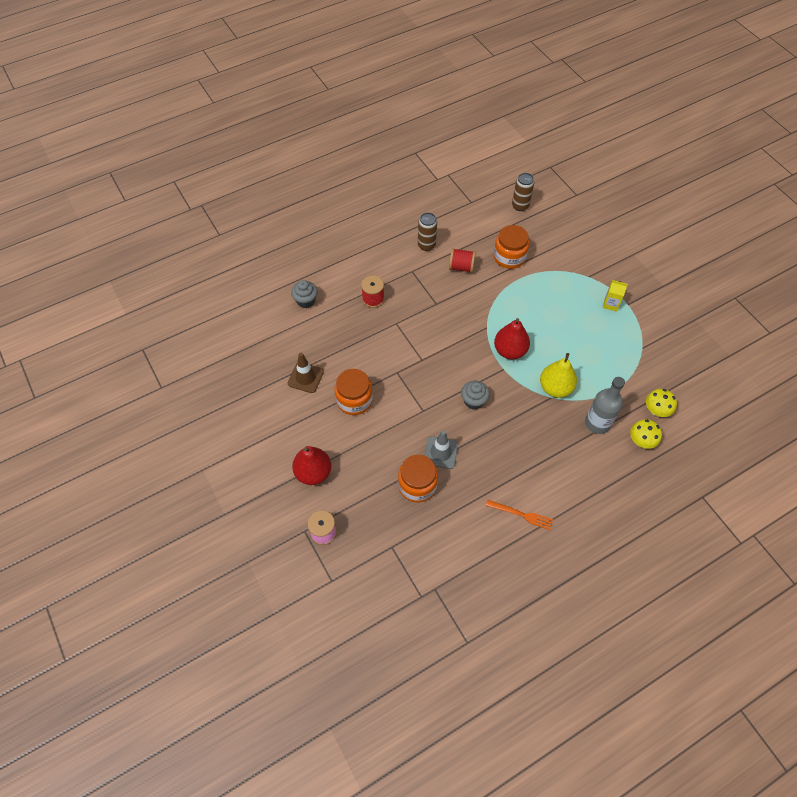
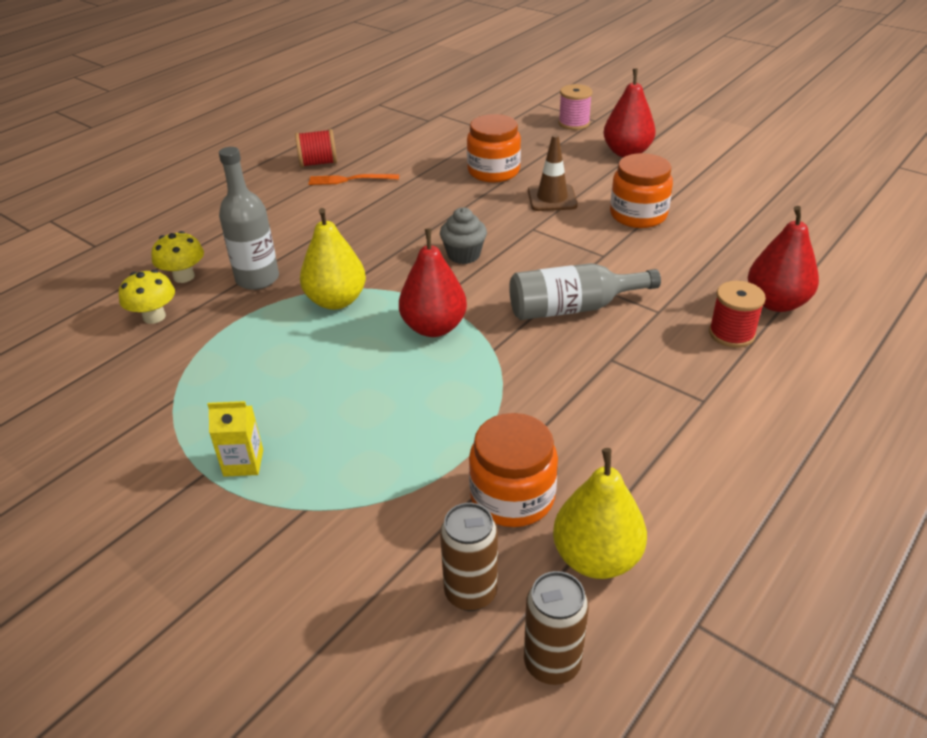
camera: 160 degrees right, 20 degrees down
brown traffic cone [288,353,324,393] -> brown traffic cone moved to [528,134,578,211]
grey cupcake [291,280,318,308] -> none
brown can [418,213,437,251] -> brown can moved to [440,503,498,611]
grey traffic cone [424,430,458,469] -> none
red spool [449,248,476,273] -> red spool moved to [295,129,337,168]
none -> grey bottle [509,263,661,320]
none -> yellow pear [553,448,647,579]
none -> red pear [748,206,819,312]

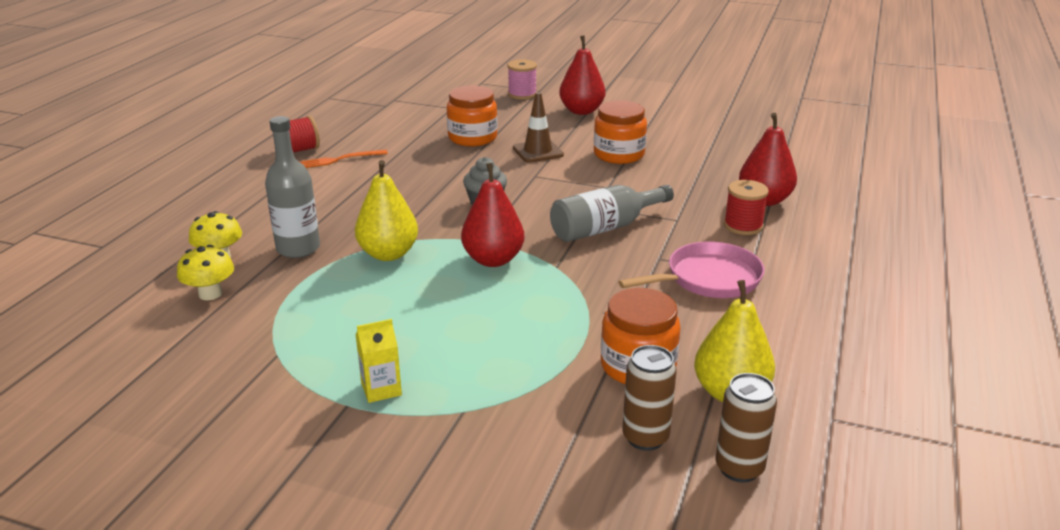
camera: 20 degrees left, 10 degrees down
none -> pink pan [618,242,765,298]

